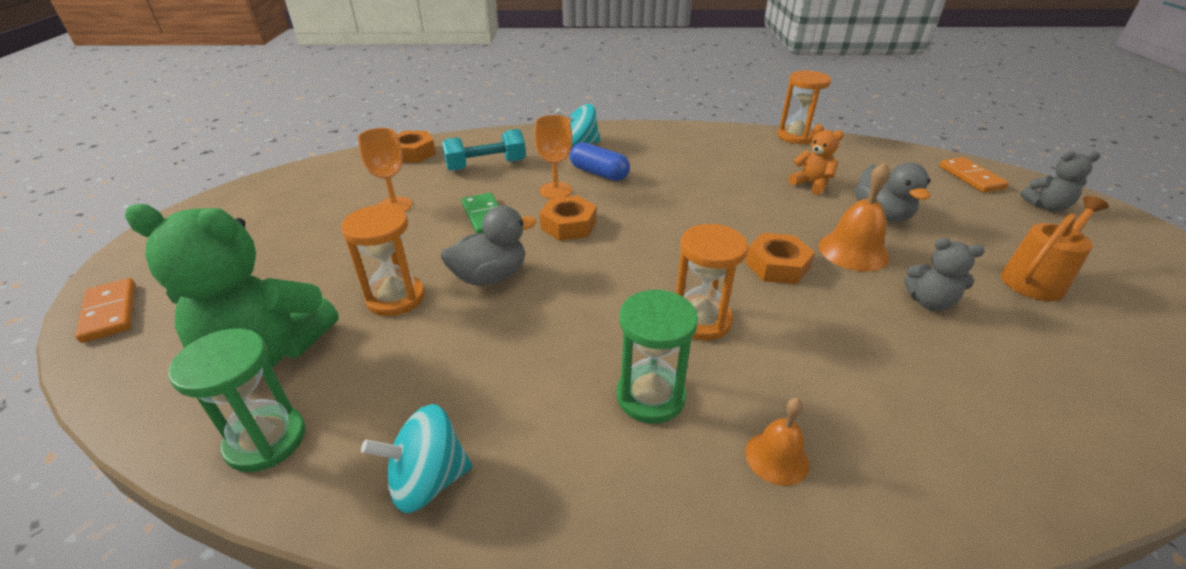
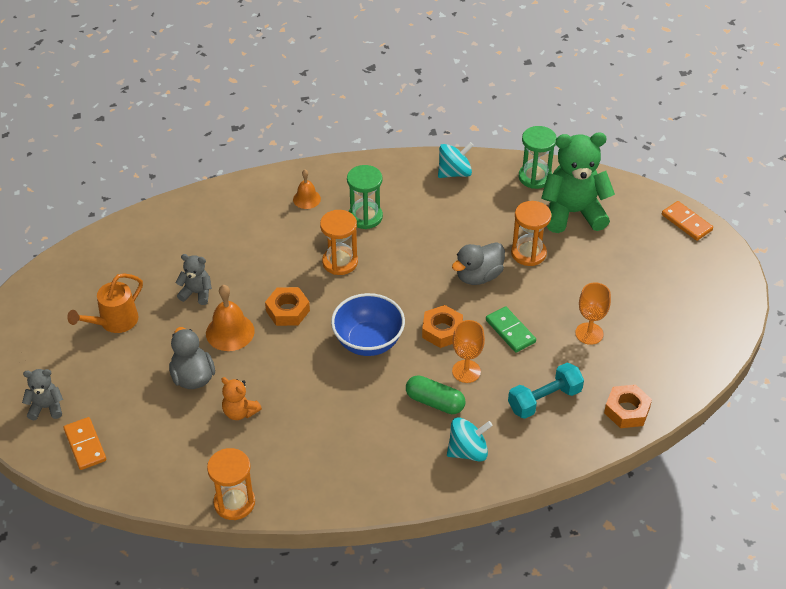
camera: 170 degrees right, 10 degrees up
blue capsule [570,142,630,181] -> green capsule [406,375,465,414]
none -> blue bowl [331,293,405,356]

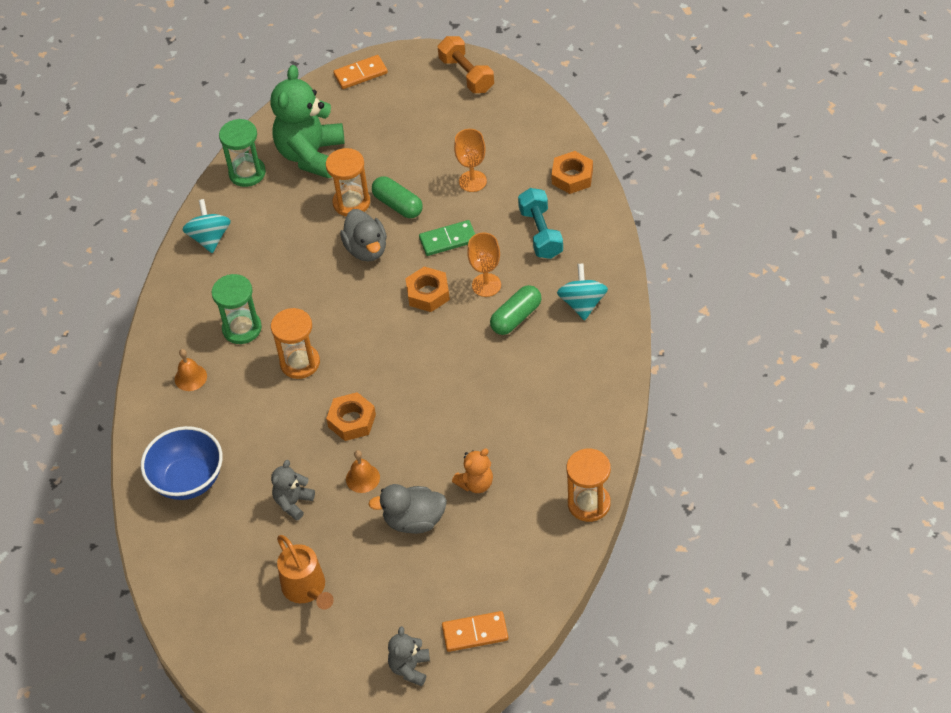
camera: 70 degrees left, 5 degrees up
orange bell [206,285,255,351] -> orange bell [346,450,380,493], size x0.62
blue bowl [331,293,405,356] -> blue bowl moved to [141,426,223,500]
none -> green capsule [372,176,423,218]
none -> orange dumbbell [438,36,494,93]

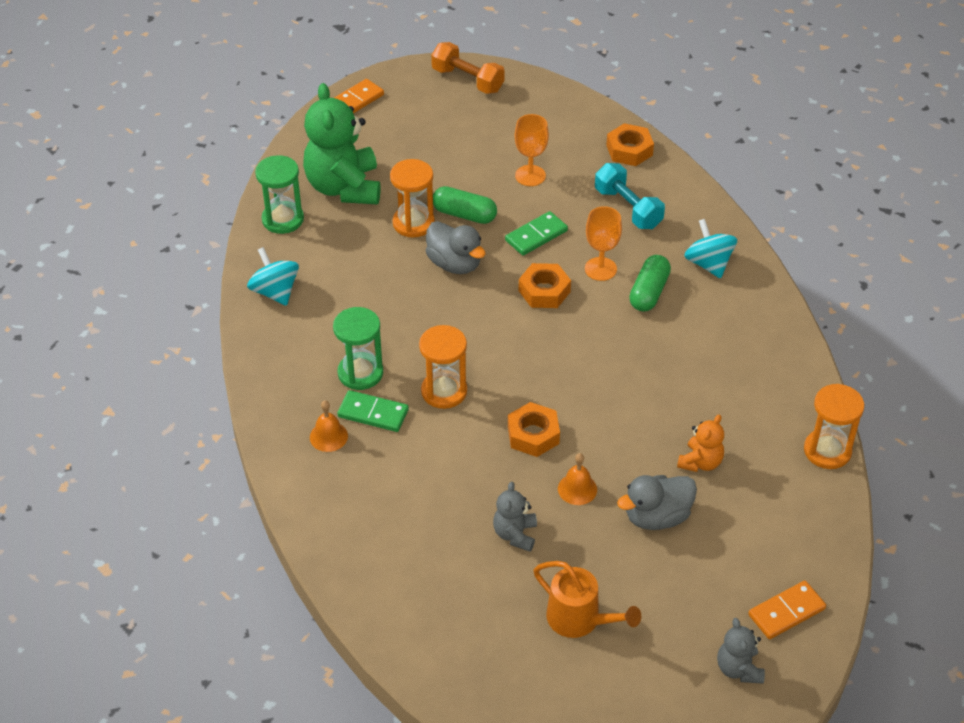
camera: 25 degrees left, 5 degrees down
blue bowl [141,426,223,500] -> none
none -> green domino [337,390,409,432]

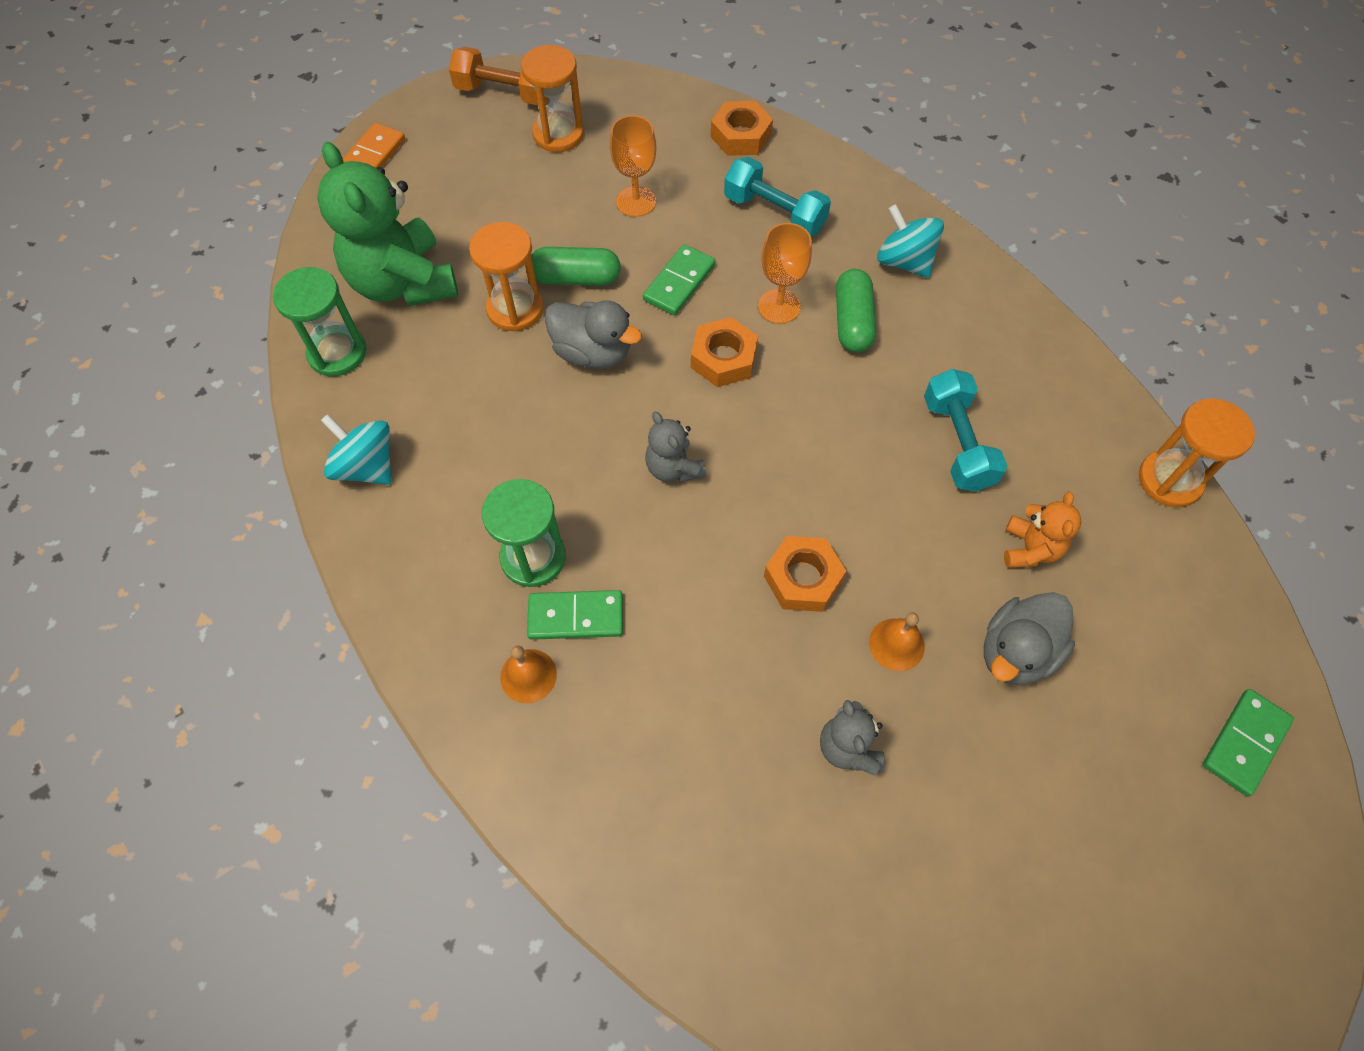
camera: 20 degrees left, 15 degrees up
orange hourglass [419,325,467,409] -> orange hourglass moved to [521,45,584,152]
orange watering can [533,561,641,638] -> none
grey teddy bear [717,618,765,684] -> grey teddy bear moved to [645,412,706,483]
orange domino [748,581,826,639] -> green domino [1202,689,1294,796]
none -> turquoise dumbbell [924,369,1007,492]

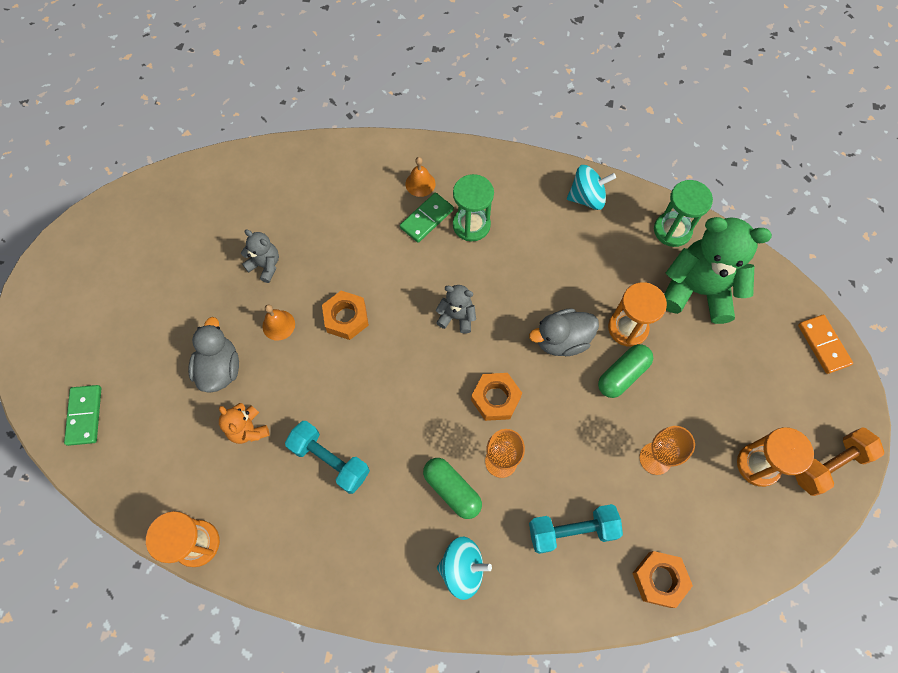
camera: 135 degrees right, 5 degrees up
green domino [643,244,716,315] -> none

